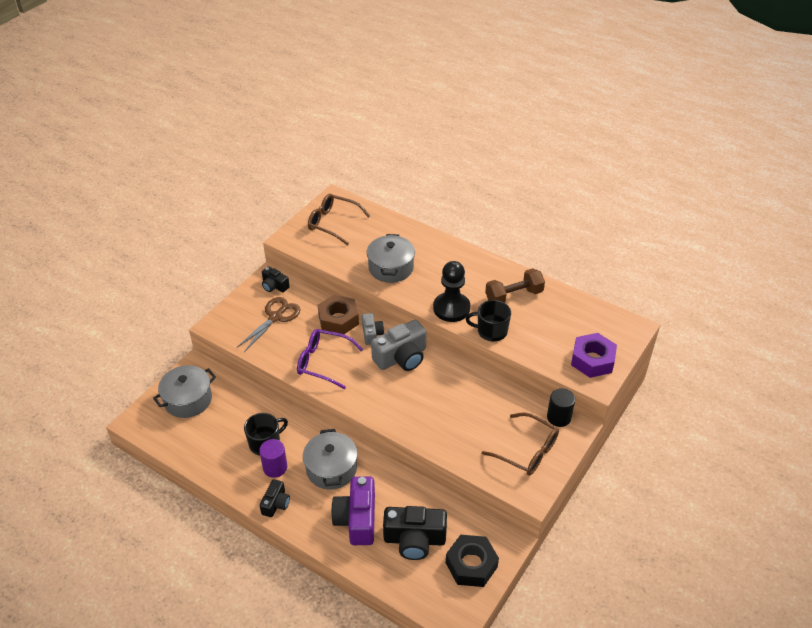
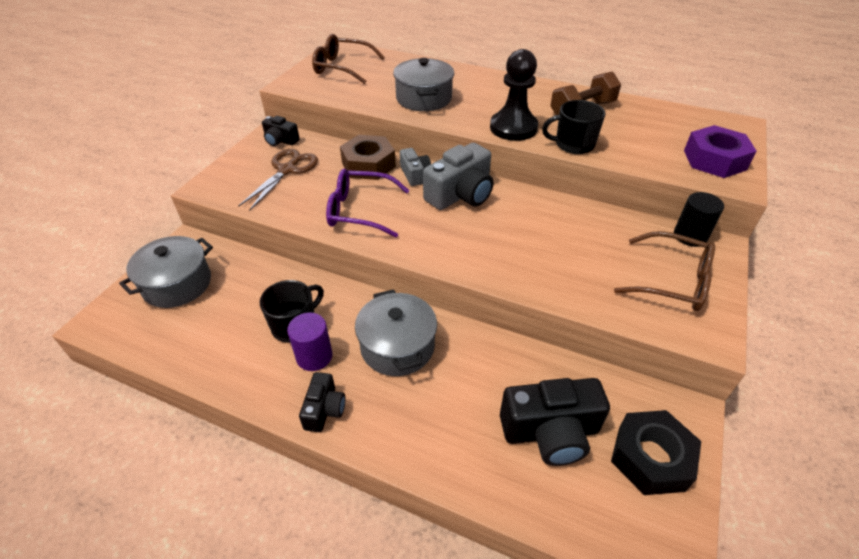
camera: 10 degrees left, 0 degrees up
purple camera [331,477,375,545] -> none

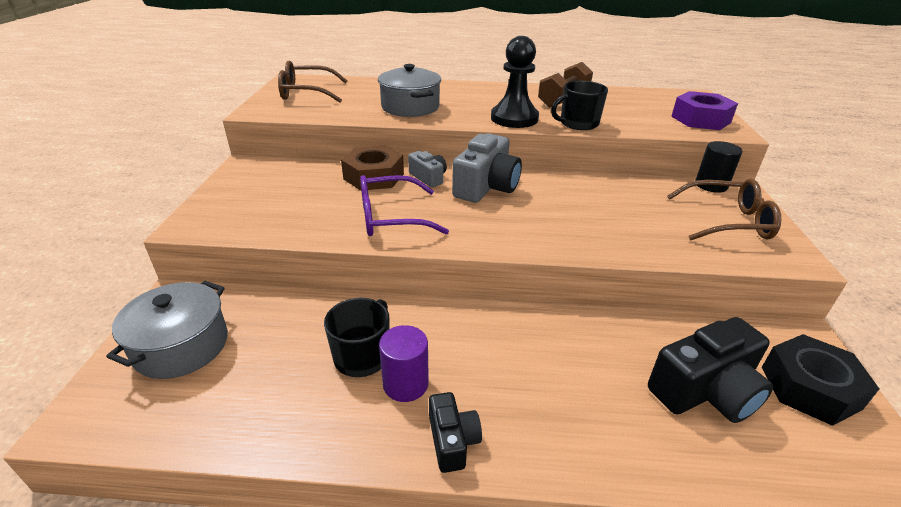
camera: 20 degrees left, 10 degrees down
brown scissors [238,149,318,211] -> none
black camera [262,116,300,146] -> none
grey pot [355,289,437,376] -> none

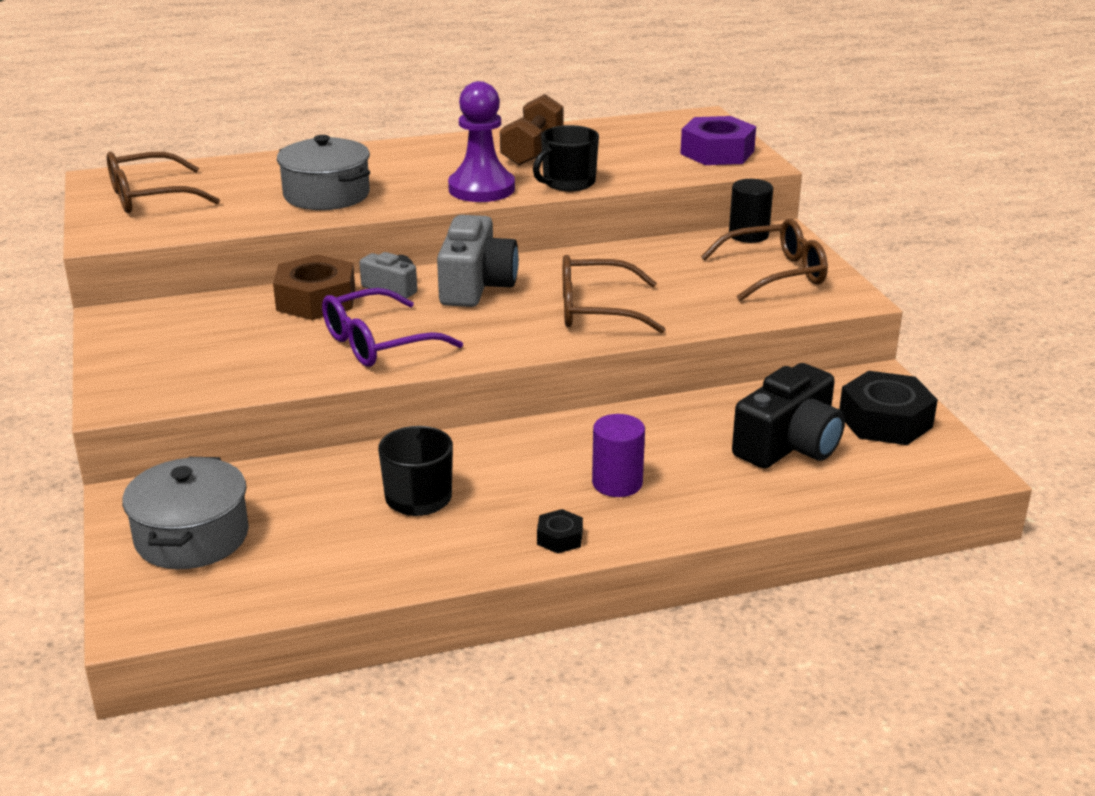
camera: 20 degrees left, 5 degrees down
purple cylinder [379,325,429,402] -> purple cylinder moved to [592,414,645,497]
black camera [429,392,482,473] -> black nut [537,509,583,554]
black pawn [491,36,539,128] -> purple pawn [448,81,515,202]
none -> brown glasses [563,255,666,333]

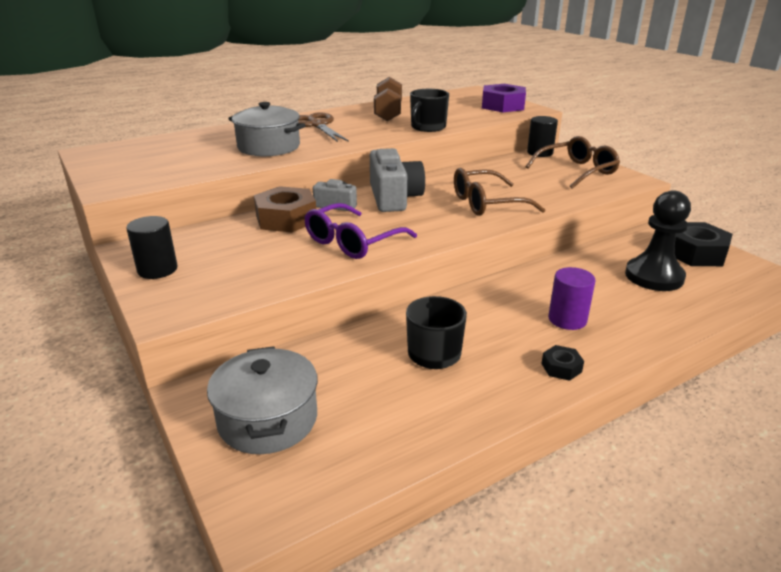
camera: 15 degrees left, 0 degrees up
brown glasses [107,152,220,213] -> none
purple pawn [448,81,515,202] -> none
black camera [732,363,845,469] -> black pawn [625,190,691,291]
none -> black cylinder [126,216,178,279]
none -> brown scissors [298,112,349,142]

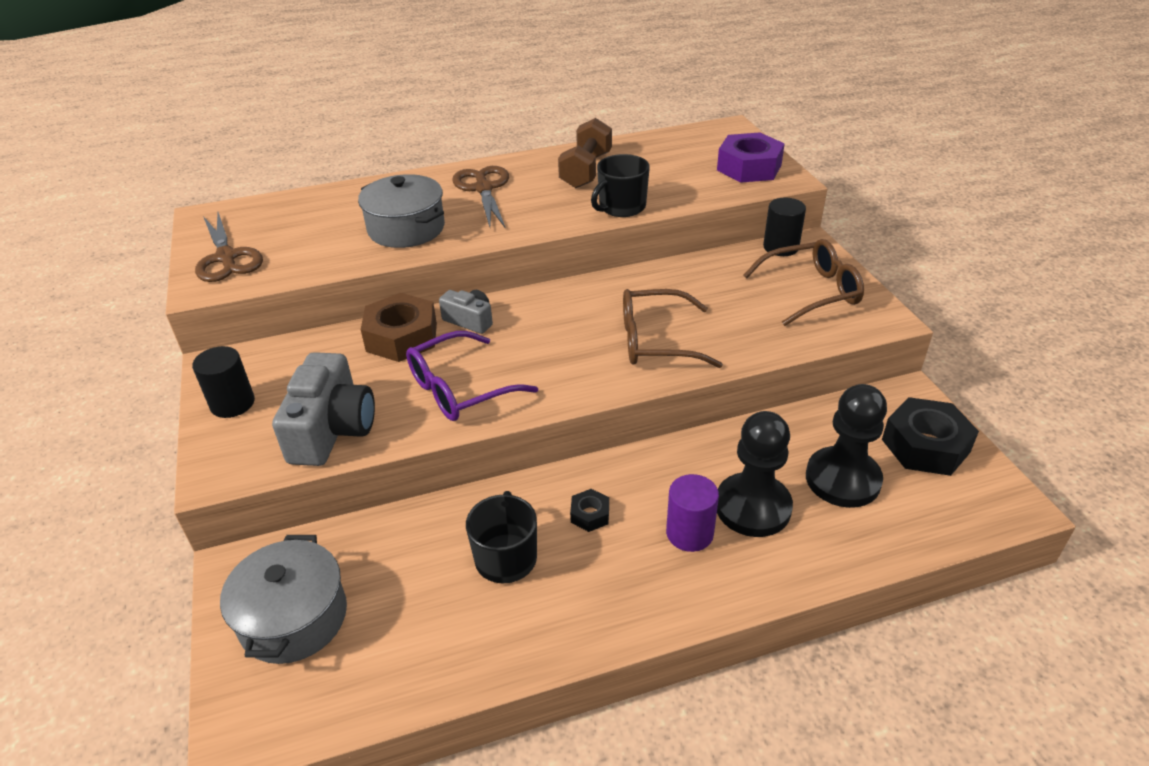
camera: 15 degrees right, 10 degrees up
grey camera [370,148,425,212] -> grey camera moved to [272,352,375,466]
black nut [541,345,584,381] -> black nut moved to [570,489,609,532]
none -> brown scissors [195,213,263,282]
none -> black pawn [717,411,793,537]

